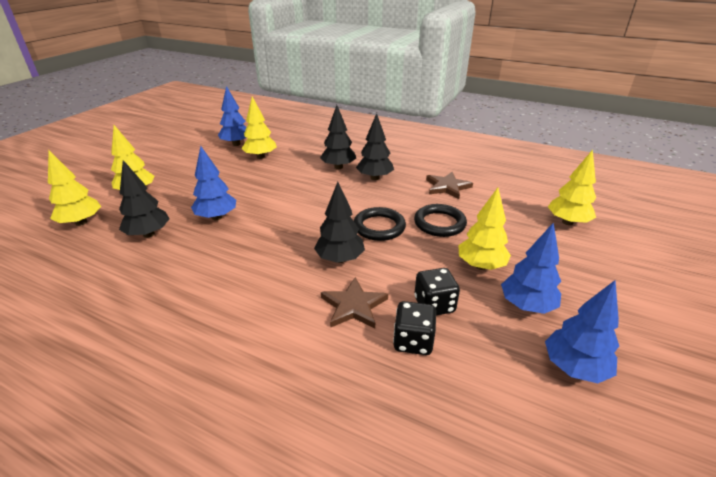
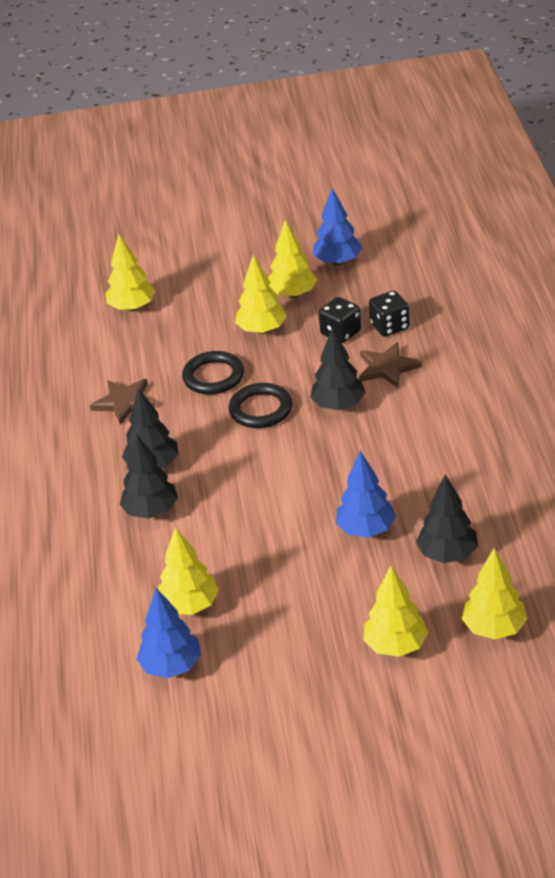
camera: 120 degrees left, 5 degrees up
blue tree [501,222,561,314] -> yellow tree [268,220,318,298]

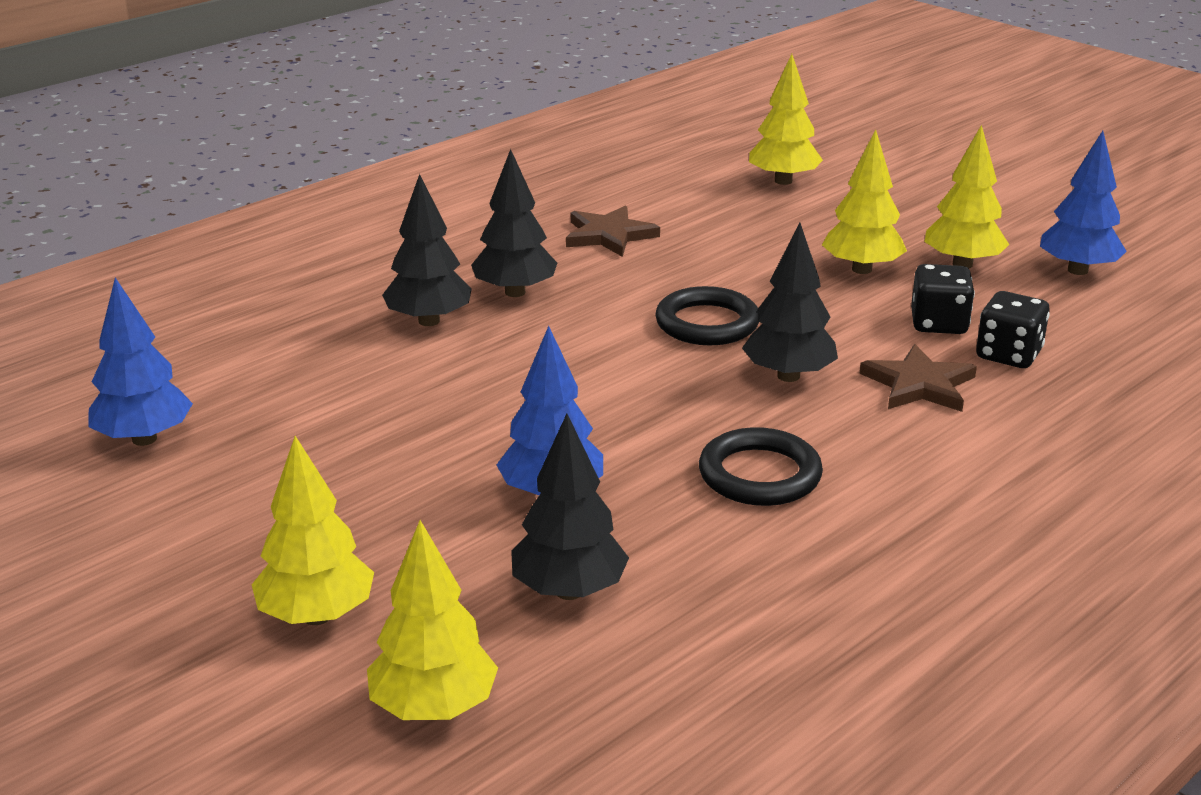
camera: 50 degrees right, 10 degrees down
yellow tree [158,527,219,615] -> none
black ring [182,351,244,395] -> black ring moved to [699,427,823,506]

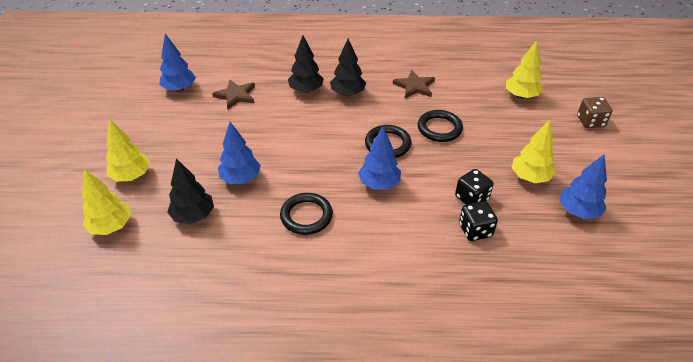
camera: 45 degrees right, 15 degrees up
black tree [742,223,838,382] -> blue tree [358,127,401,190]
yellow tree [822,129,907,274] -> none
brown star [860,344,977,412] -> brown star moved to [212,79,255,109]
none -> black ring [418,110,463,142]
none -> brown dice [577,97,613,128]

